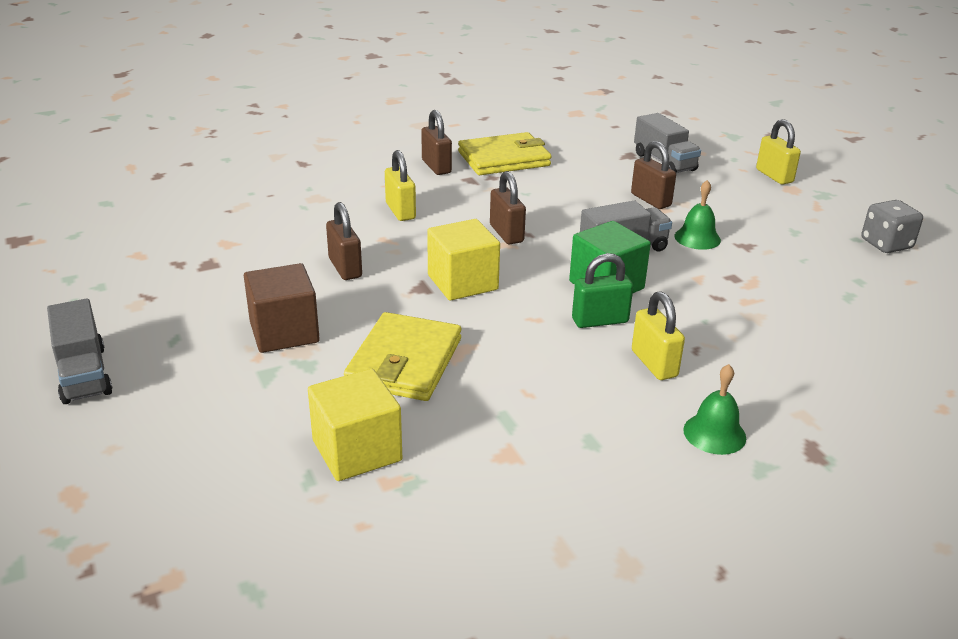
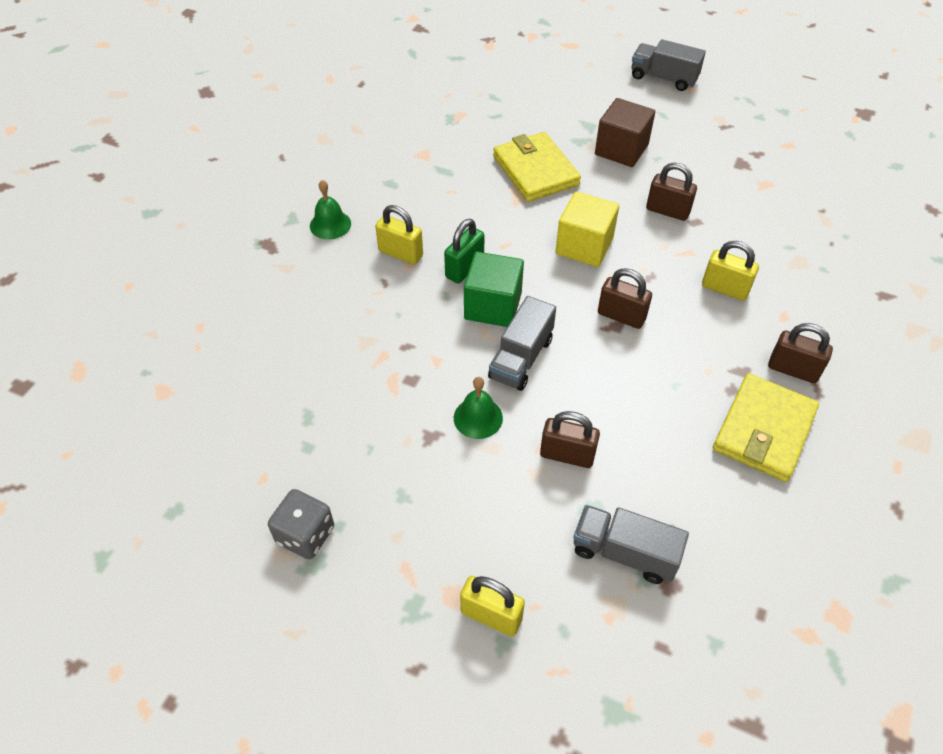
camera: 140 degrees right, 20 degrees up
yellow cube [308,369,402,481] -> none

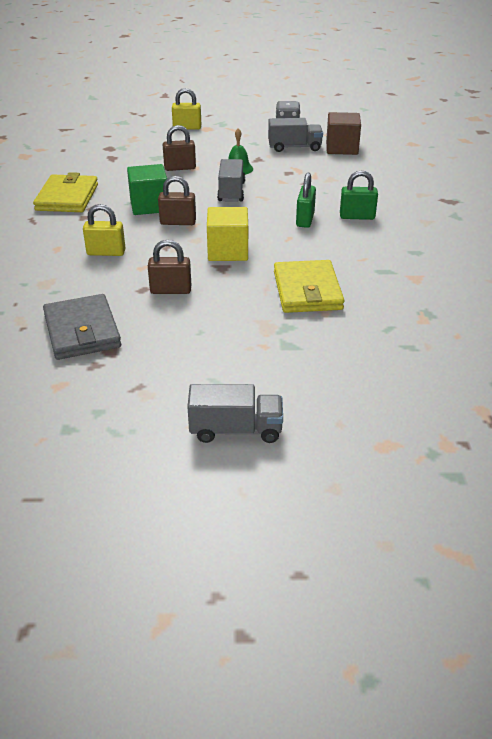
camera: 155 degrees right, 15 degrees down
green bell [310,180,351,240] -> none
yellow padlock [375,205,423,265] -> green padlock [340,170,378,220]
green cube [464,252,524,327] -> green cube moved to [127,164,167,215]
yellow wallet [493,132,581,202] -> yellow wallet turned 45 degrees clockwise [274,260,344,313]
grey truck [573,505,689,584] -> grey truck moved to [268,118,323,152]
brown cube [595,98,655,167] -> brown cube moved to [326,112,361,155]
brown padlock [768,323,833,383] -> none
none -> grey wallet [43,294,121,360]

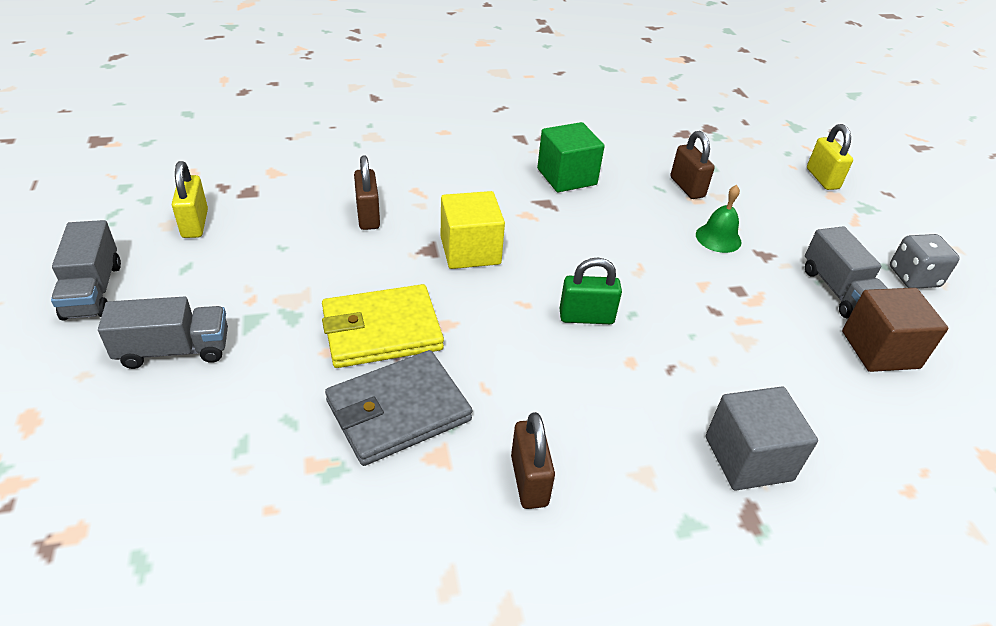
camera: 75 degrees right, 5 degrees up
yellow wallet [33,172,98,212] -> none
grey wallet [43,294,121,360] -> grey wallet moved to [325,350,472,466]
yellow padlock [83,204,125,256] -> yellow padlock moved to [172,161,208,238]
brown padlock [158,176,196,225] -> brown padlock moved to [511,412,555,509]
grey truck [217,159,245,202] -> grey truck moved to [98,297,228,369]
green padlock [340,170,378,220] -> none
none -> grey cube [706,387,818,490]

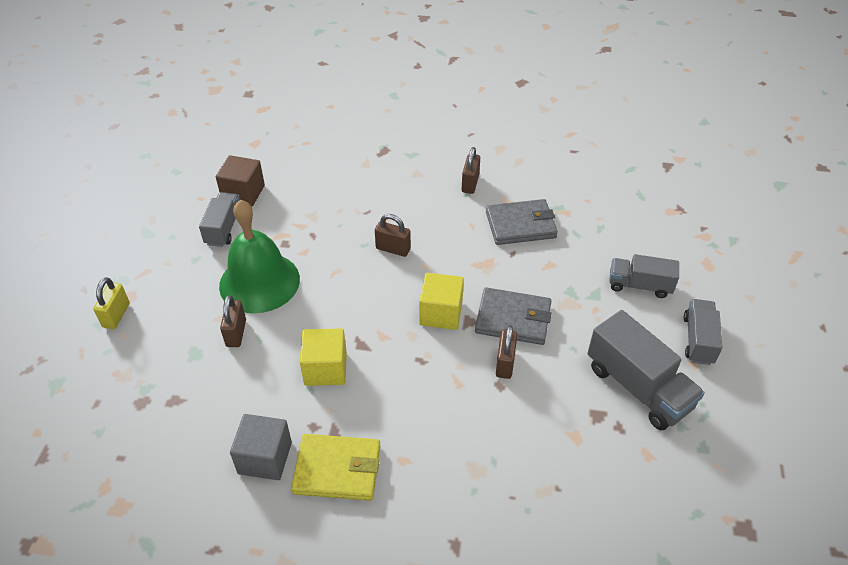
camera: 155 degrees left, 5 degrees up
yellow padlock [172,161,208,238] -> grey truck [588,310,705,430]
yellow wallet [322,284,444,368] -> yellow wallet moved to [291,434,380,501]
green cube [537,122,605,192] -> yellow cube [300,328,347,386]
green padlock [560,258,622,324] -> brown padlock [375,214,411,257]
green bell [696,185,741,253] -> green bell [219,200,300,313], size x2.37
grey cube [706,387,818,490] -> grey cube moved to [230,414,292,480]
grey dice [890,234,960,289] -> none
none -> grey wallet [475,287,552,345]

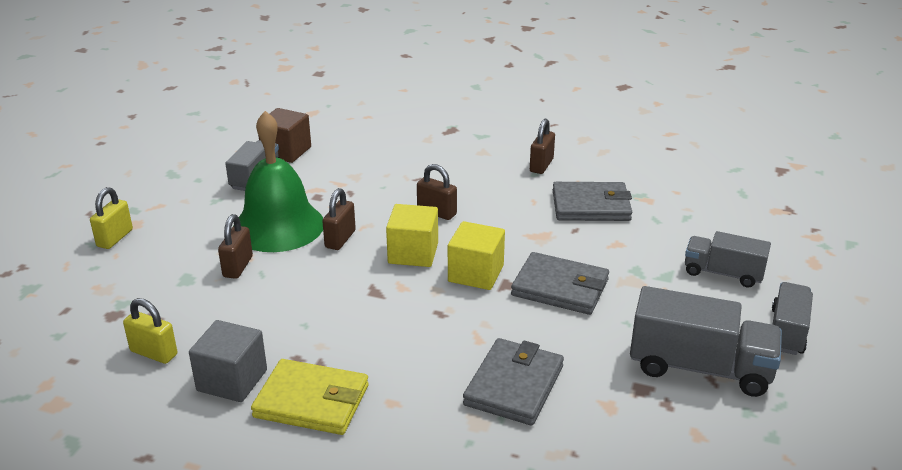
camera: 10 degrees right, 15 degrees down
yellow cube [300,328,347,386] -> yellow cube moved to [386,204,438,267]
brown padlock [496,325,517,379] -> brown padlock moved to [322,188,356,250]
grey truck [588,310,705,430] -> grey truck turned 45 degrees counterclockwise [630,286,782,397]
none -> yellow padlock [123,298,177,364]
none -> grey wallet [463,338,564,426]

